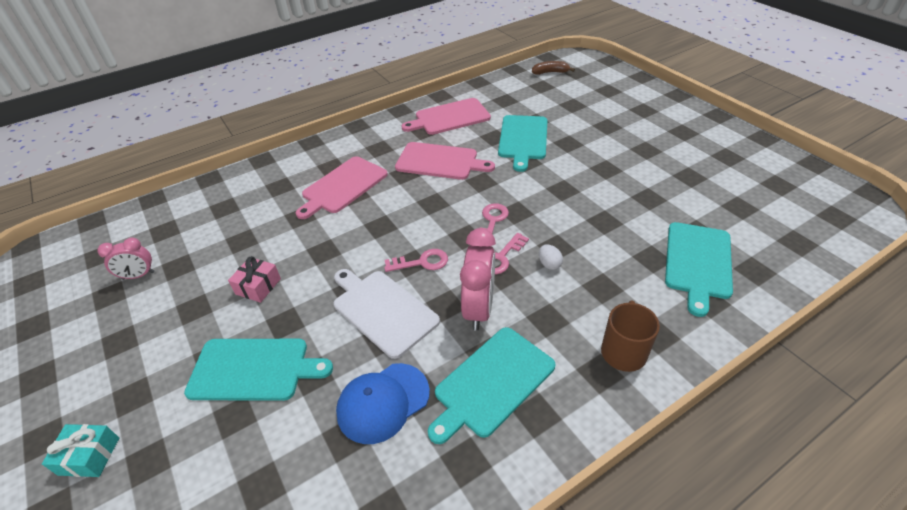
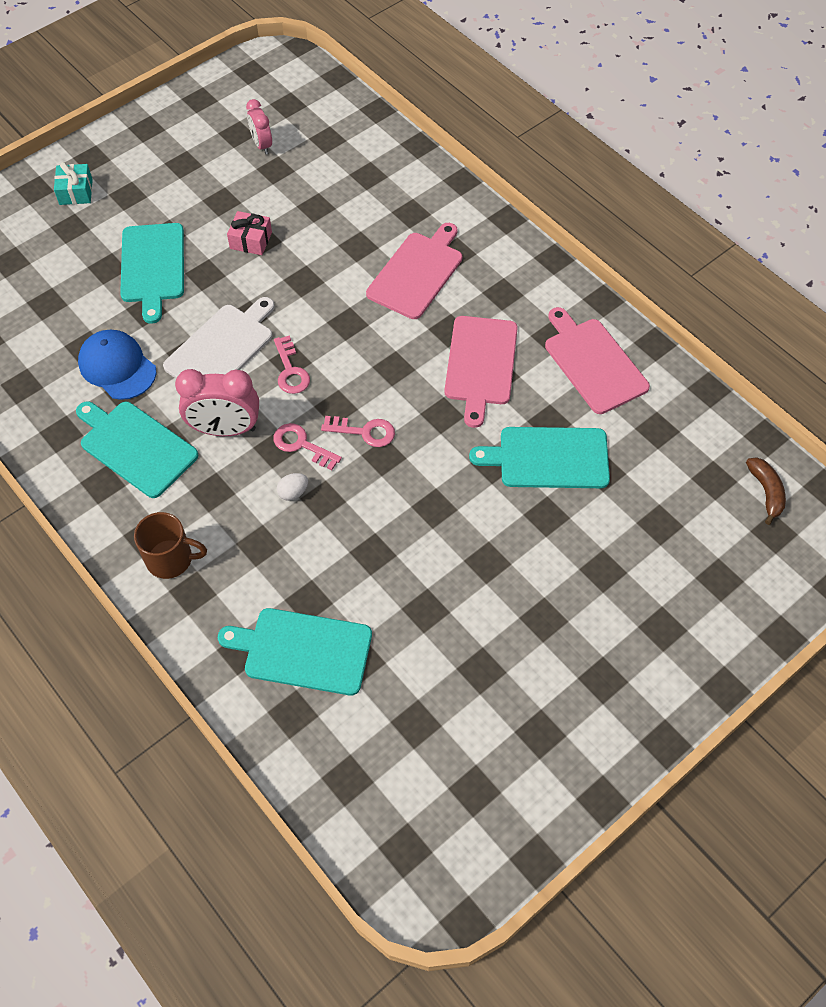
camera: 80 degrees right, 15 degrees up
pink cutting board [296,156,388,219] -> pink cutting board turned 90 degrees clockwise [366,223,462,319]

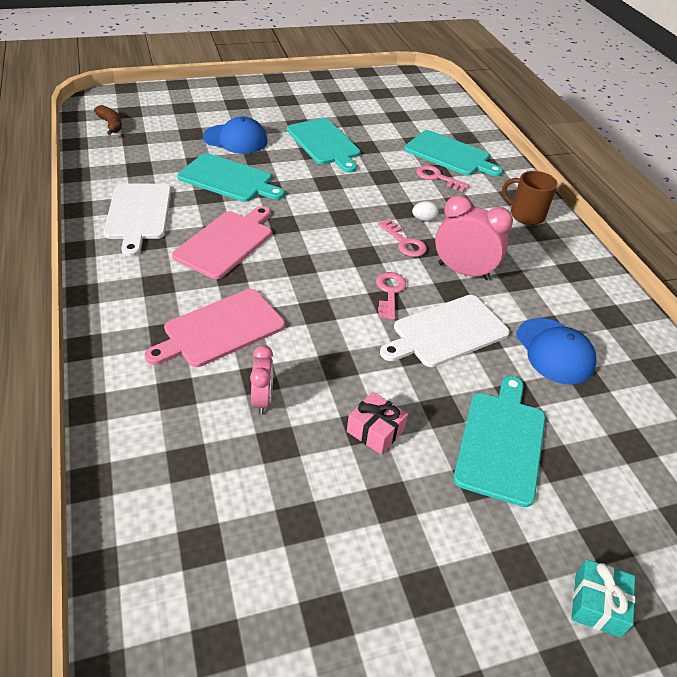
camera: 160 degrees left, 15 degrees down
turquoise cutting board [76,401,198,498] -> turquoise cutting board moved to [287,118,360,173]
pink clock [246,99,272,154] -> pink clock moved to [250,345,273,415]
pink key [321,416,395,447] -> pink key moved to [416,165,469,192]
pink cutting board [545,307,650,414] -> white cutting board [104,183,171,257]
brown banana [746,457,786,525] -> brown banana turned 135 degrees clockwise [94,105,122,135]
none -> blue cap [203,117,268,154]

